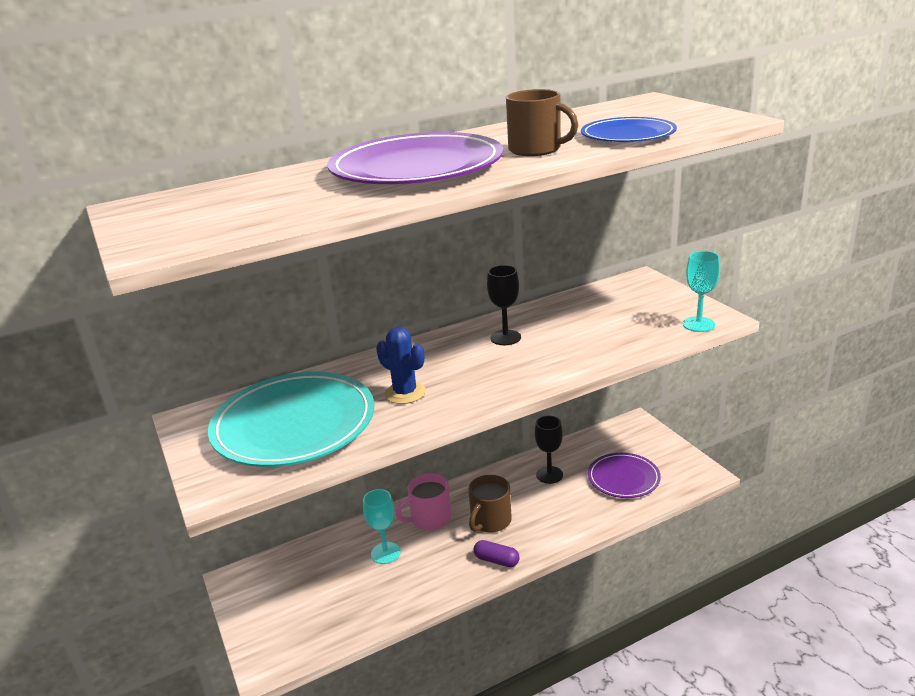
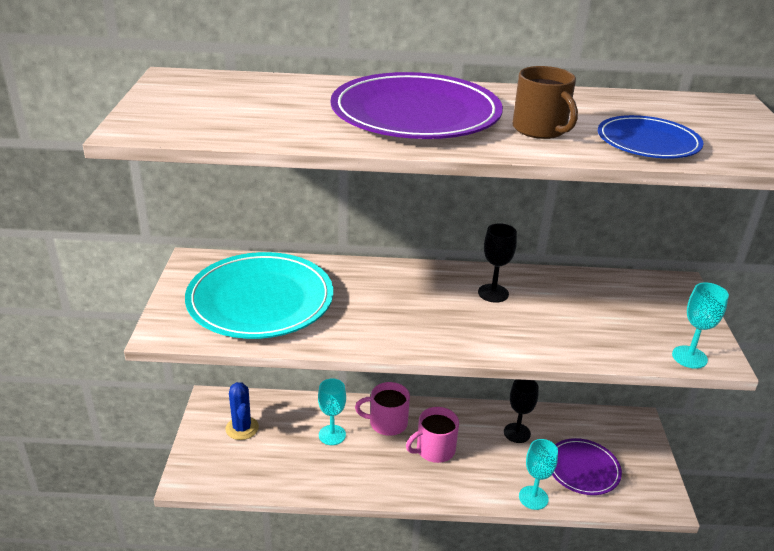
camera: 25 degrees right, 5 degrees up
blue cactus [376,327,426,404] -> blue cactus moved to [225,382,259,440]
brown mug [468,475,512,533] -> pink mug [406,407,459,463]
purple capsule [474,540,520,567] -> none
none -> turquoise goblet [519,439,558,510]

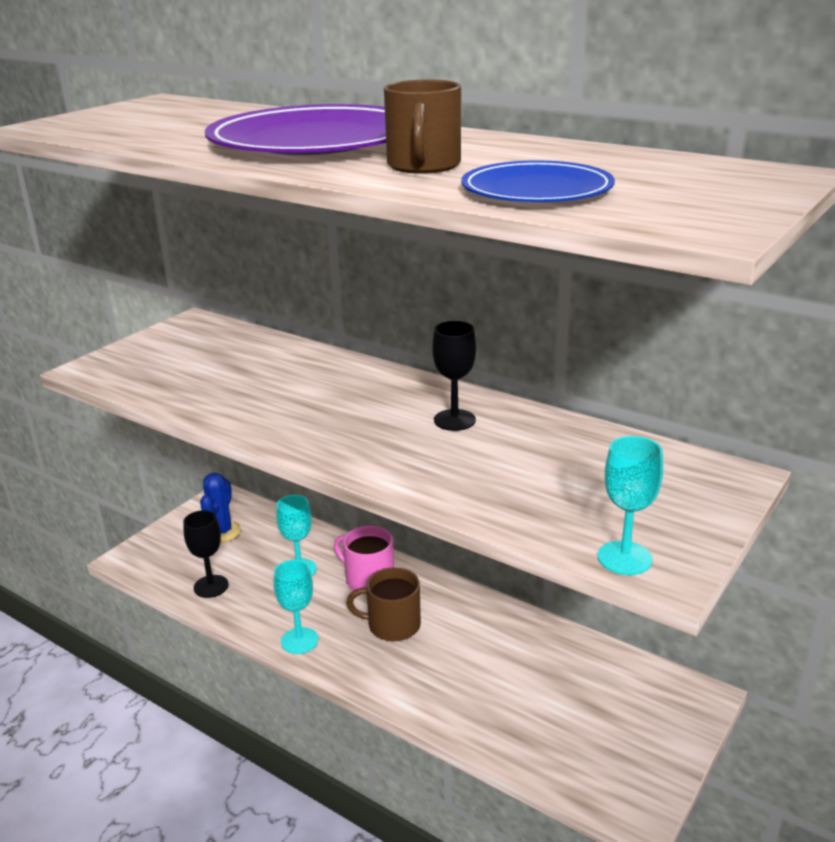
camera: 35 degrees right, 5 degrees down
turquoise plate [185,252,333,339] -> none
pink mug [406,407,459,463] -> brown mug [346,567,421,641]
black goblet [504,379,539,443] -> black goblet moved to [183,510,229,598]
turquoise goblet [519,439,558,510] -> turquoise goblet moved to [274,560,318,654]
purple plate [552,438,622,495] -> none

